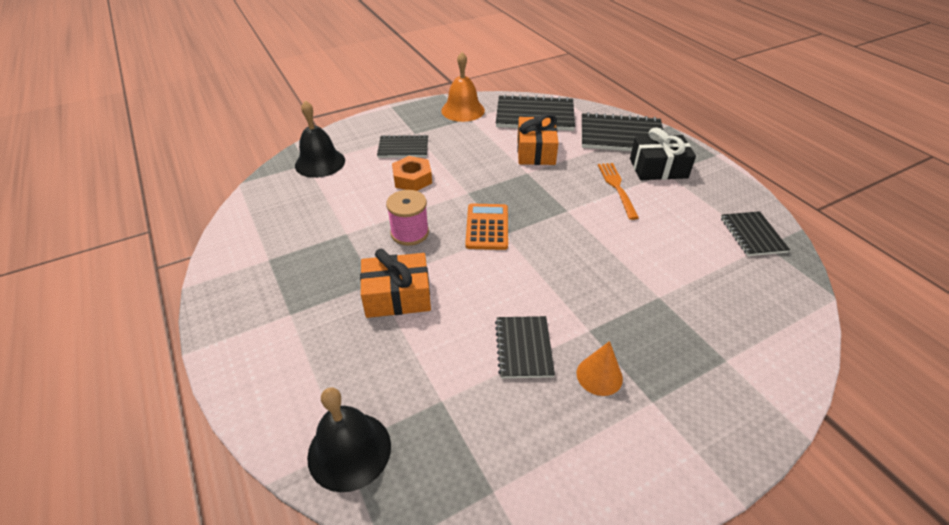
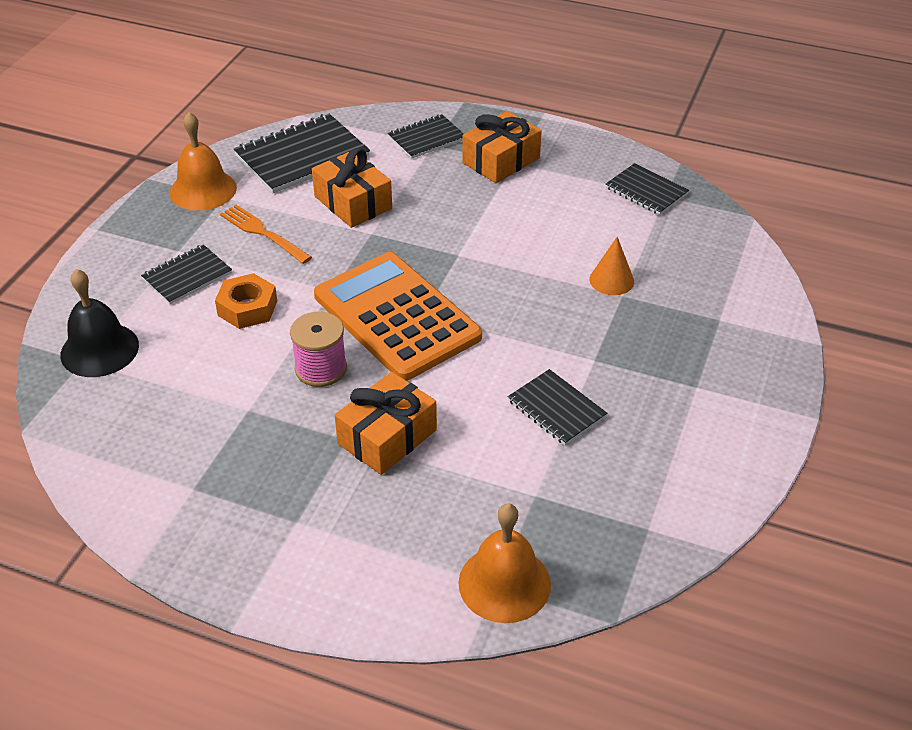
camera: 40 degrees left, 0 degrees up
black bell [307,387,391,492] -> orange bell [458,503,551,623]
orange calculator [465,204,508,250] -> orange calculator [314,252,482,381], size x1.87
orange cone [577,341,623,396] -> orange cone moved to [590,237,634,295]
black notebook [582,112,663,151] -> black notebook [388,114,464,159], size x0.59
orange fork [598,163,639,220] -> orange fork moved to [220,205,312,264]
black gift [630,127,696,180] -> orange gift [462,111,542,183]

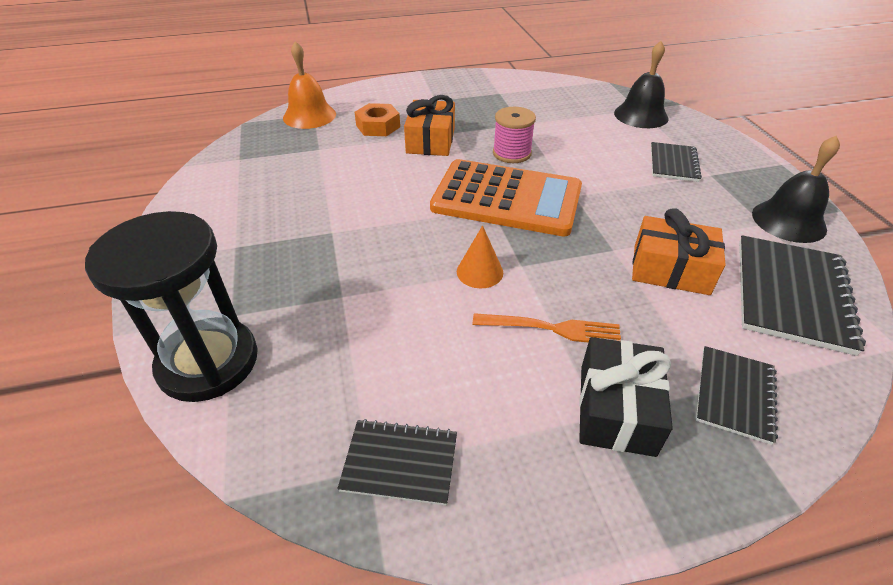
camera: 145 degrees right, 0 degrees up
orange bell [170,112,237,211] -> black bell [752,135,840,243]
orange nut [215,273,277,329] -> orange nut moved to [355,103,400,136]
orange fork [220,205,312,264] -> orange fork moved to [473,313,621,342]
orange gift [462,111,542,183] -> black gift [579,337,673,457]
black notebook [508,369,607,445] -> none
orange cone [590,237,634,295] -> orange cone moved to [457,225,503,288]
none -> black hourglass [85,211,258,402]

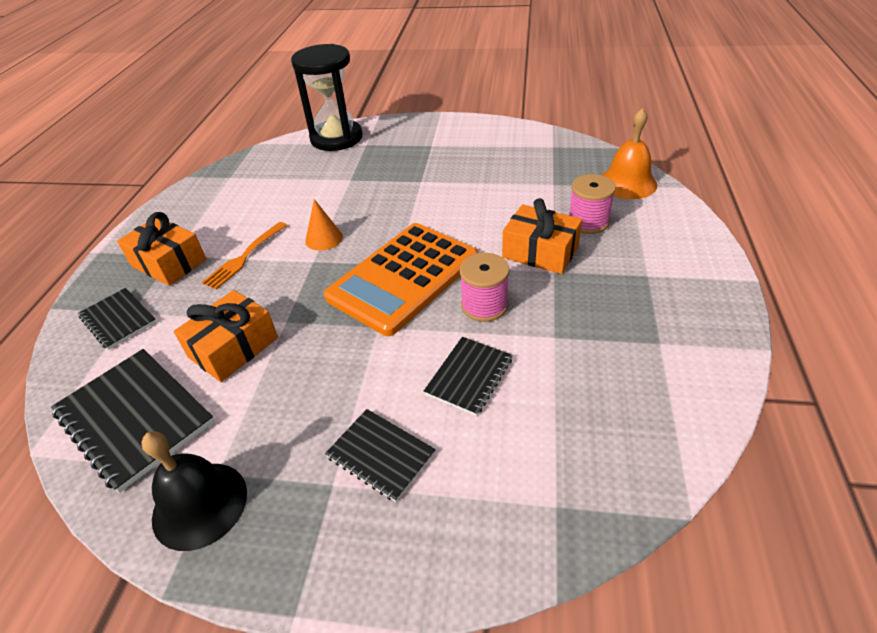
camera: 115 degrees right, 0 degrees up
black notebook [337,419,457,506] -> black notebook moved to [424,337,513,416]
orange nut [355,103,400,136] -> pink spool [569,174,616,234]
black gift [579,337,673,457] -> orange gift [117,212,206,286]
black bell [614,41,668,128] -> none

